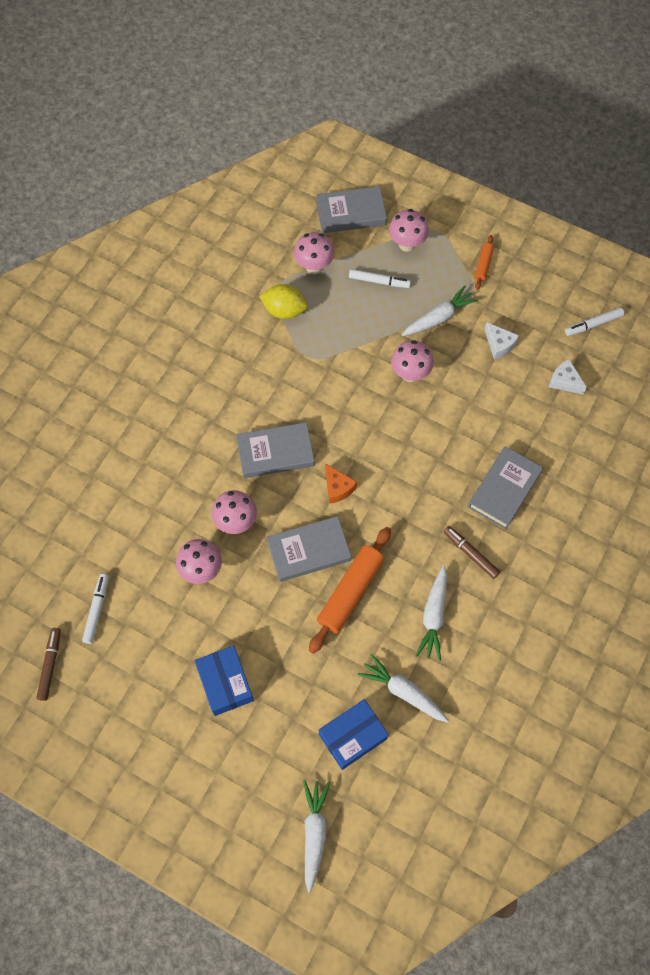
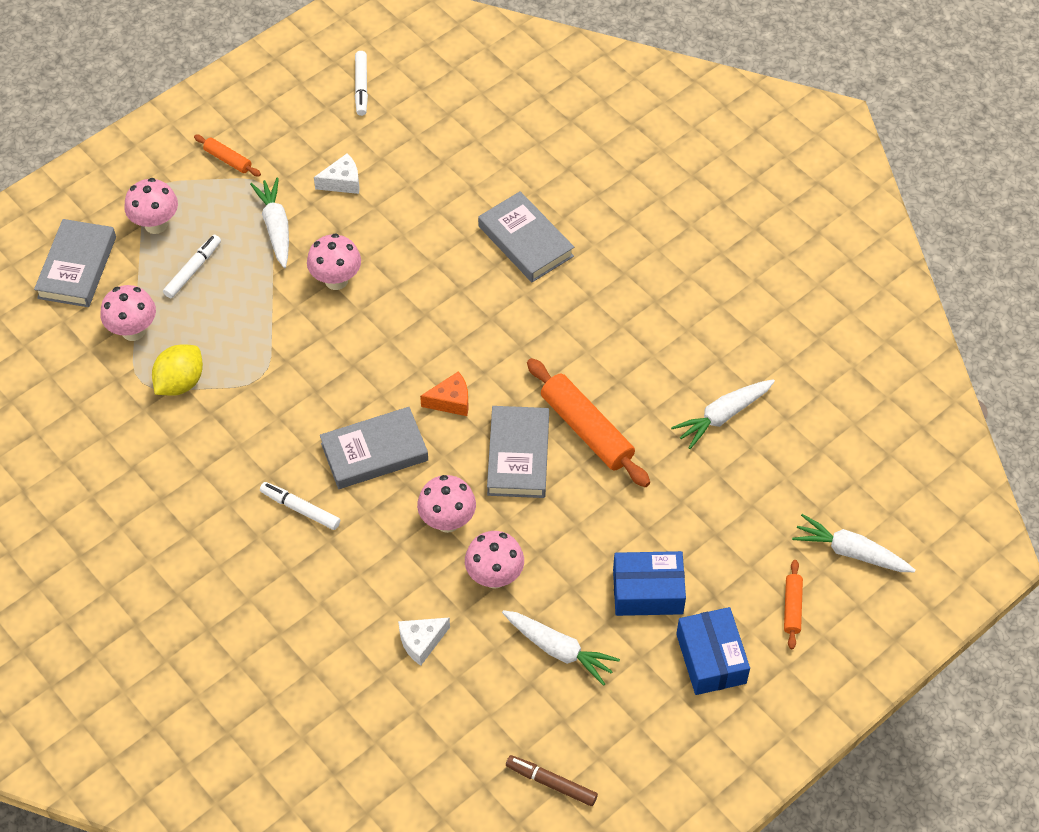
camera: 70 degrees left, 10 degrees down
white marker [82,574,109,644] -> white marker moved to [260,482,340,530]
grey book [236,422,315,478] -> grey book turned 60 degrees clockwise [320,407,428,489]
blue box [319,699,389,770] -> blue box moved to [676,607,750,695]
white carrot [416,565,447,661] -> white carrot moved to [502,610,620,686]
brown marker [443,526,500,579] -> none
white cheese [548,359,587,395] -> white cheese moved to [398,617,450,666]
none -> orange rolling pin [784,560,803,649]

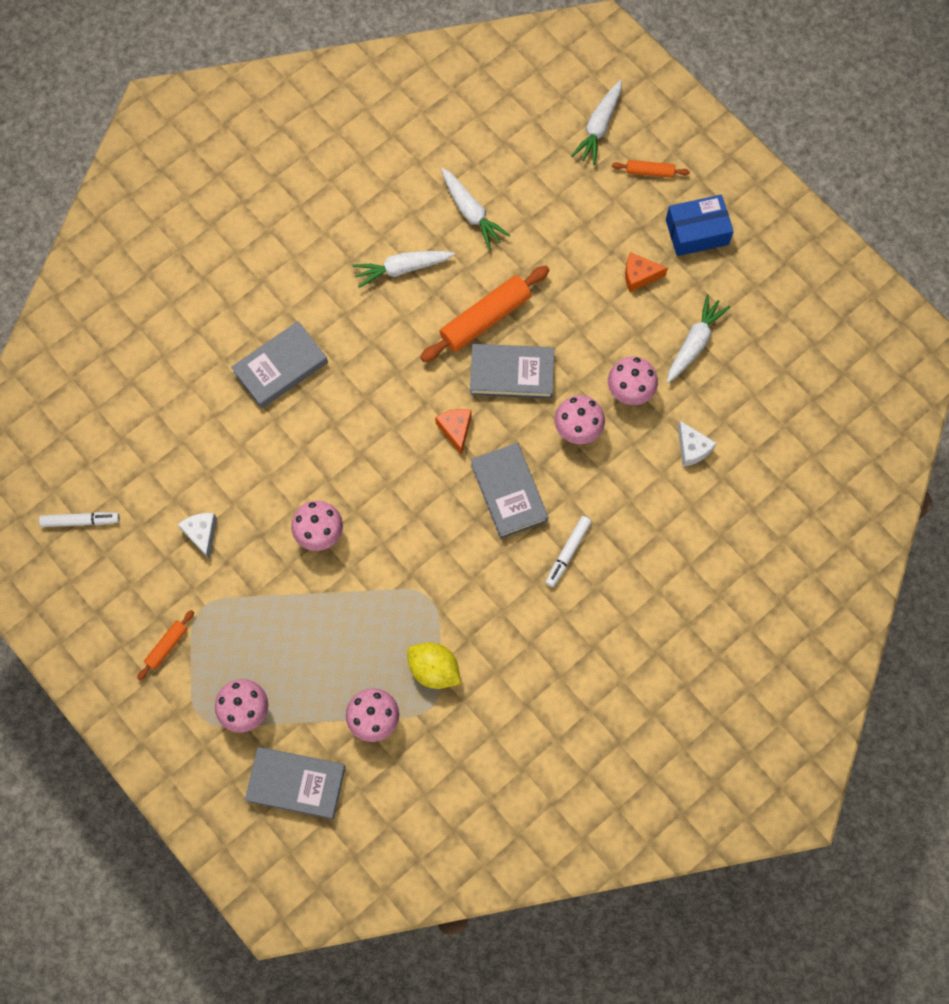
camera: 90 degrees left, 15 degrees up
white marker [163,235,221,298] -> none
white carrot [250,178,289,268] -> white carrot moved to [352,251,455,288]
brown marker [506,755,598,806] -> none
blue box [613,551,686,616] -> orange cheese [625,252,668,292]

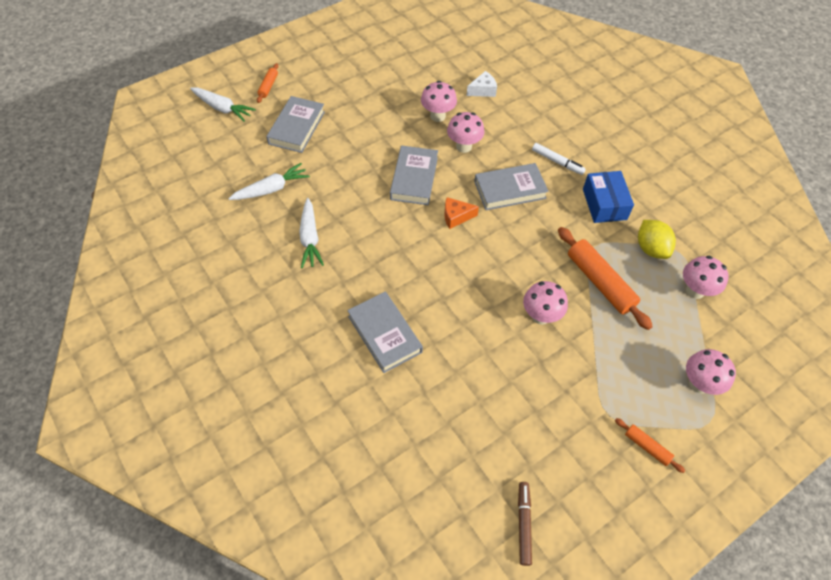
camera: 85 degrees left, 15 degrees down
white marker [39,512,120,527] -> brown marker [518,482,532,566]
white cheese [177,513,217,559] -> none
grey book [245,747,346,819] -> grey book moved to [266,96,325,153]
yellow lemon [407,642,461,689] -> yellow lemon turned 60 degrees counterclockwise [638,220,676,259]
orange rolling pin [420,266,550,362] -> orange rolling pin moved to [558,227,653,330]
orange cheese [625,252,668,292] -> none
blue box [666,195,734,256] -> blue box moved to [583,171,634,223]
white carrot [667,294,730,383] -> none

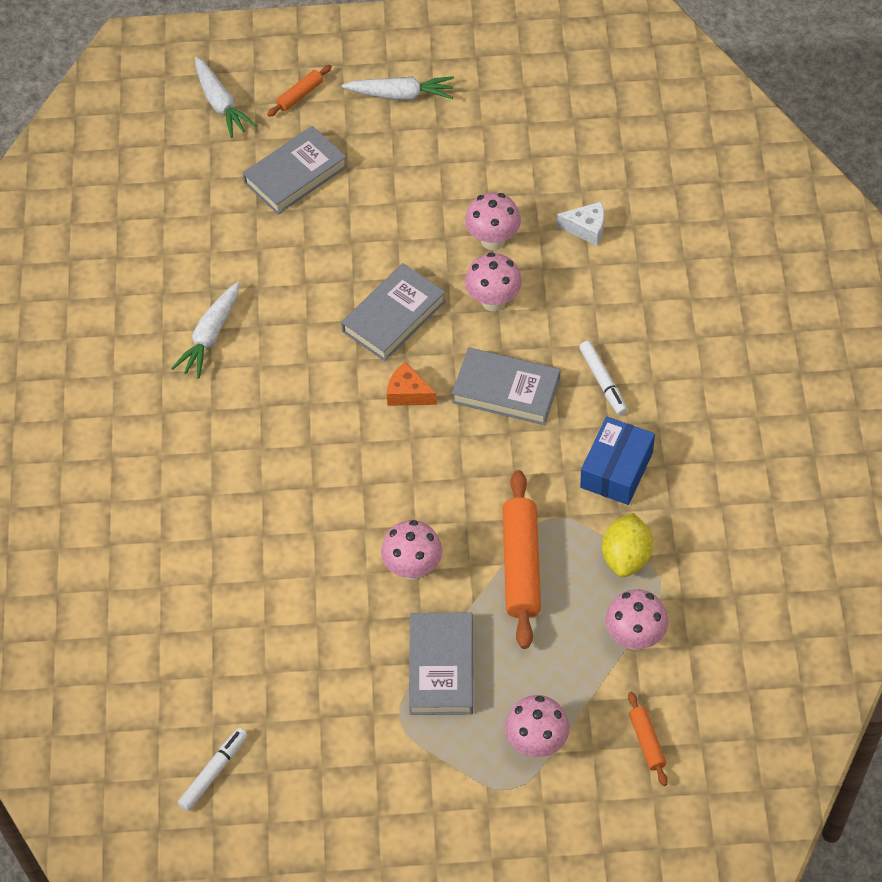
camera: 35 degrees right, 0 degrees up
white carrot [228,163,310,200] -> white carrot moved to [342,76,454,100]
grey book [347,291,423,373] -> grey book moved to [409,612,473,715]
brown marker [518,482,532,566] -> white marker [178,728,247,811]
orange rolling pin [615,418,685,473] -> orange rolling pin moved to [628,692,668,786]

